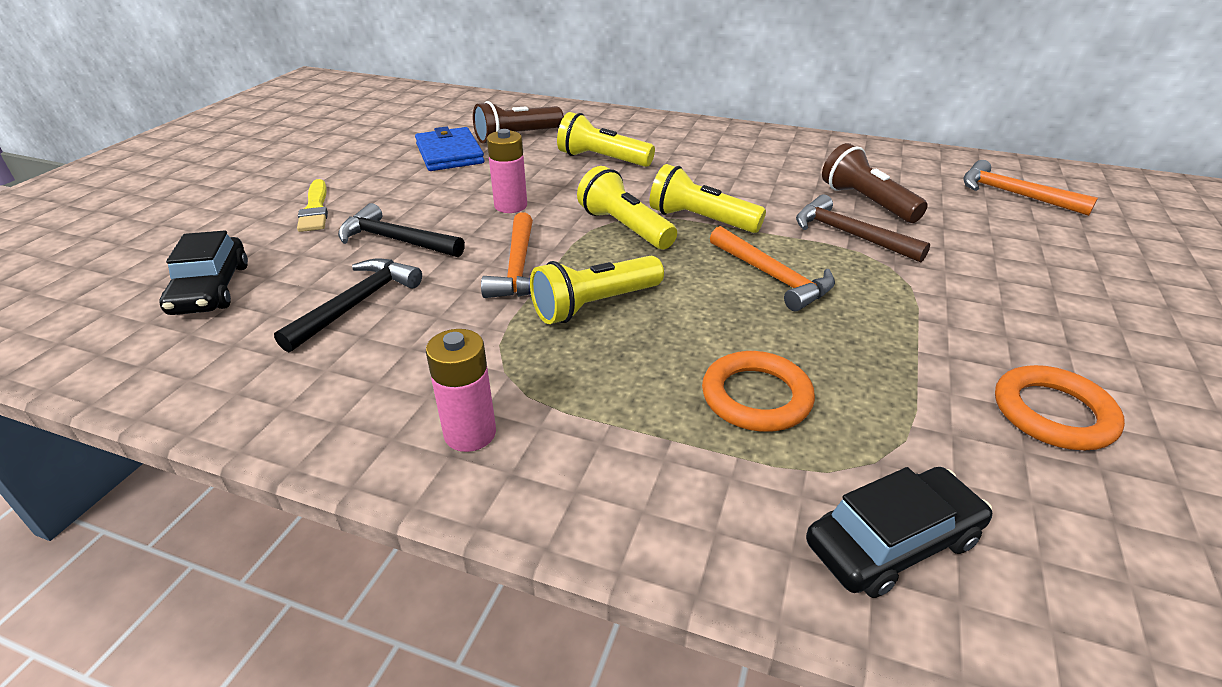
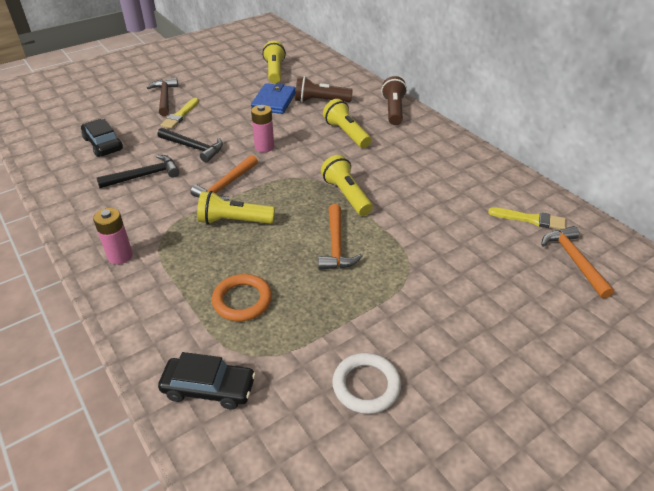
camera: 35 degrees right, 5 degrees up
black car [159,231,248,315] -> black car turned 120 degrees clockwise [81,119,123,157]
black hammer [338,203,465,257] -> black hammer turned 150 degrees clockwise [157,128,223,162]
yellow flashlight [577,166,677,249] -> yellow flashlight moved to [262,41,286,83]
brown hammer [796,195,930,263] -> brown hammer moved to [147,78,178,116]
brown flashlight [822,143,928,223] -> brown flashlight moved to [381,76,407,125]
orange ring [995,365,1125,450] -> white ring [332,353,401,414]
none -> yellow brush [488,207,566,230]

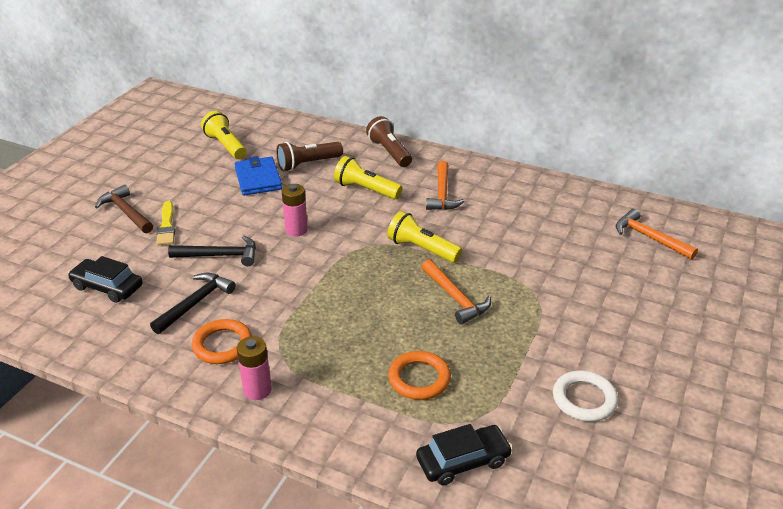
camera: 30 degrees left, 5 degrees down
orange hammer [190,155,258,201] -> orange hammer moved to [426,161,465,210]
yellow flashlight [197,191,275,224] -> none
yellow brush [488,207,566,230] -> none
none -> orange ring [192,319,252,364]

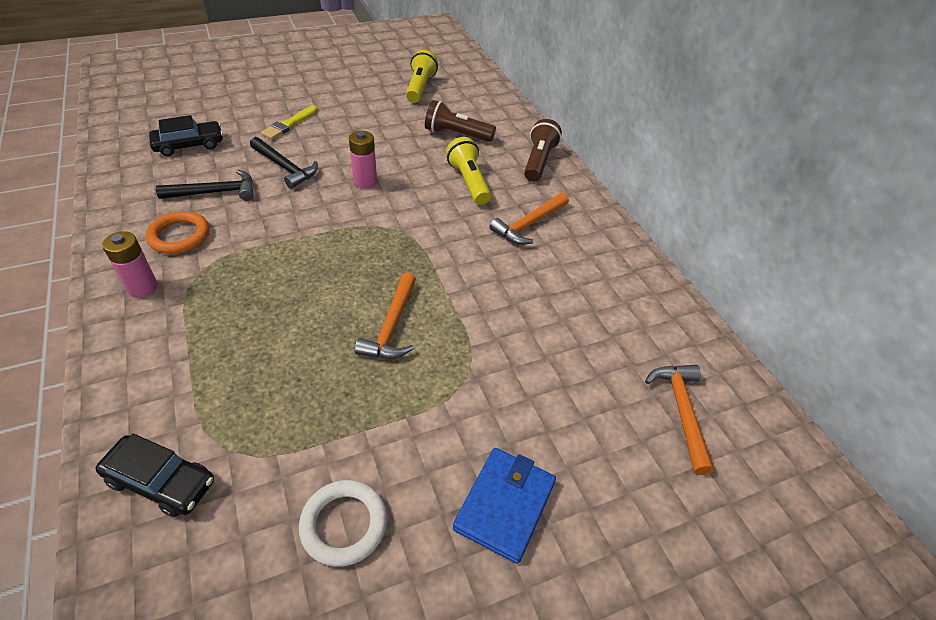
camera: 40 degrees right, 10 degrees up
black car [68,256,143,303] -> black car turned 90 degrees clockwise [149,115,223,156]
brown hammer [95,185,153,233] -> none
blue wallet [235,156,282,195] -> blue wallet moved to [453,448,556,564]
yellow flashlight [387,211,462,263] -> none
orange ring [388,351,451,400] -> none

